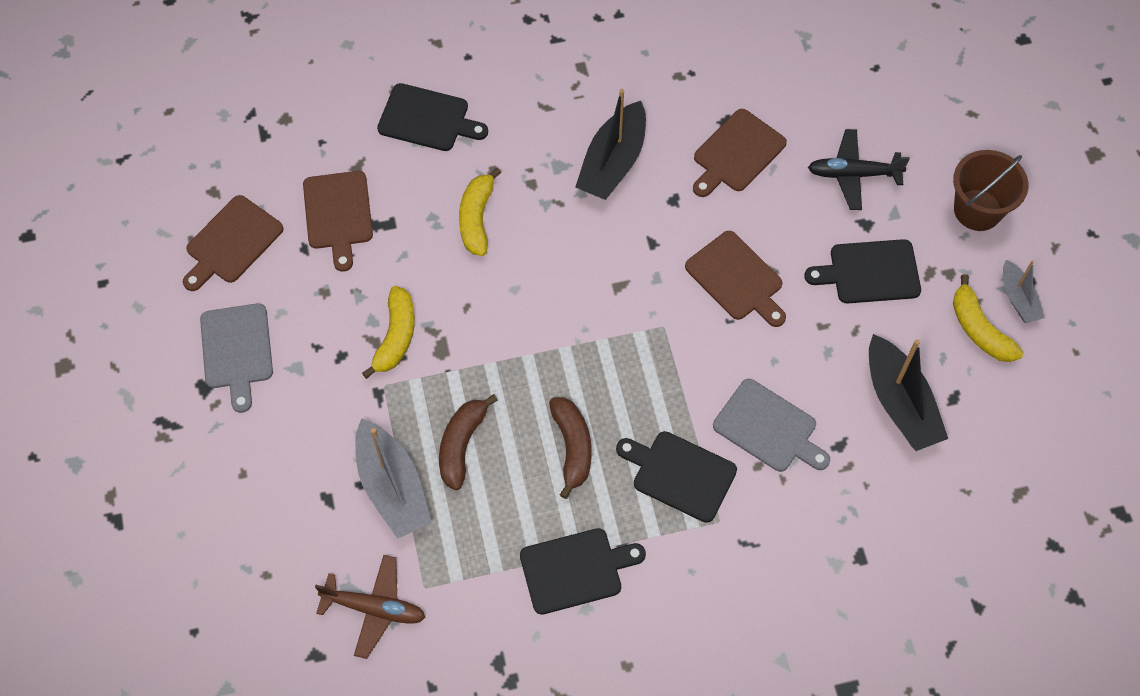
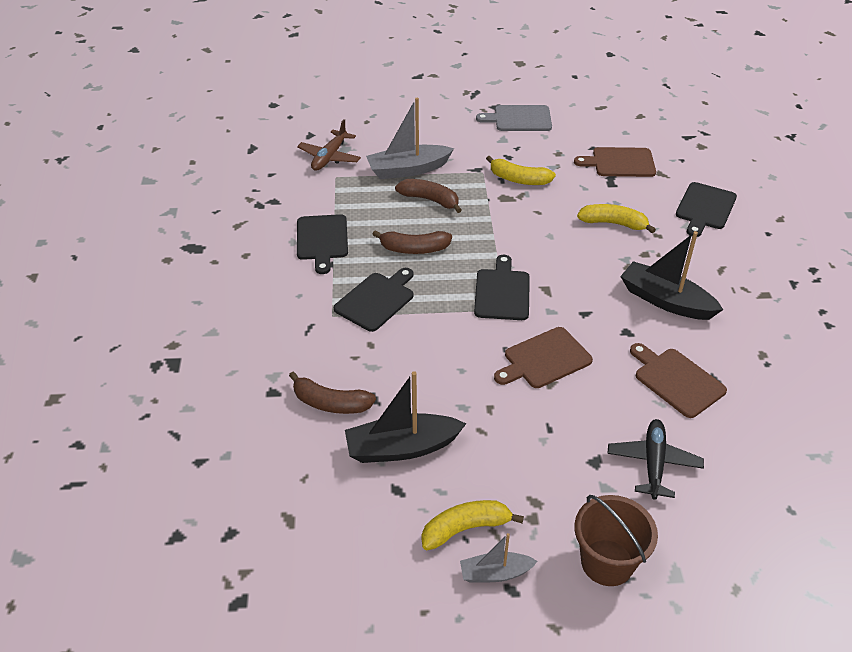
camera: 100 degrees right, 20 degrees down
brown cutting board [183,195,284,291] -> none
grey cutting board [713,379,830,472] -> none
black cutting board [804,239,921,303] -> black cutting board moved to [474,255,530,320]
none -> brown banana [289,372,376,414]

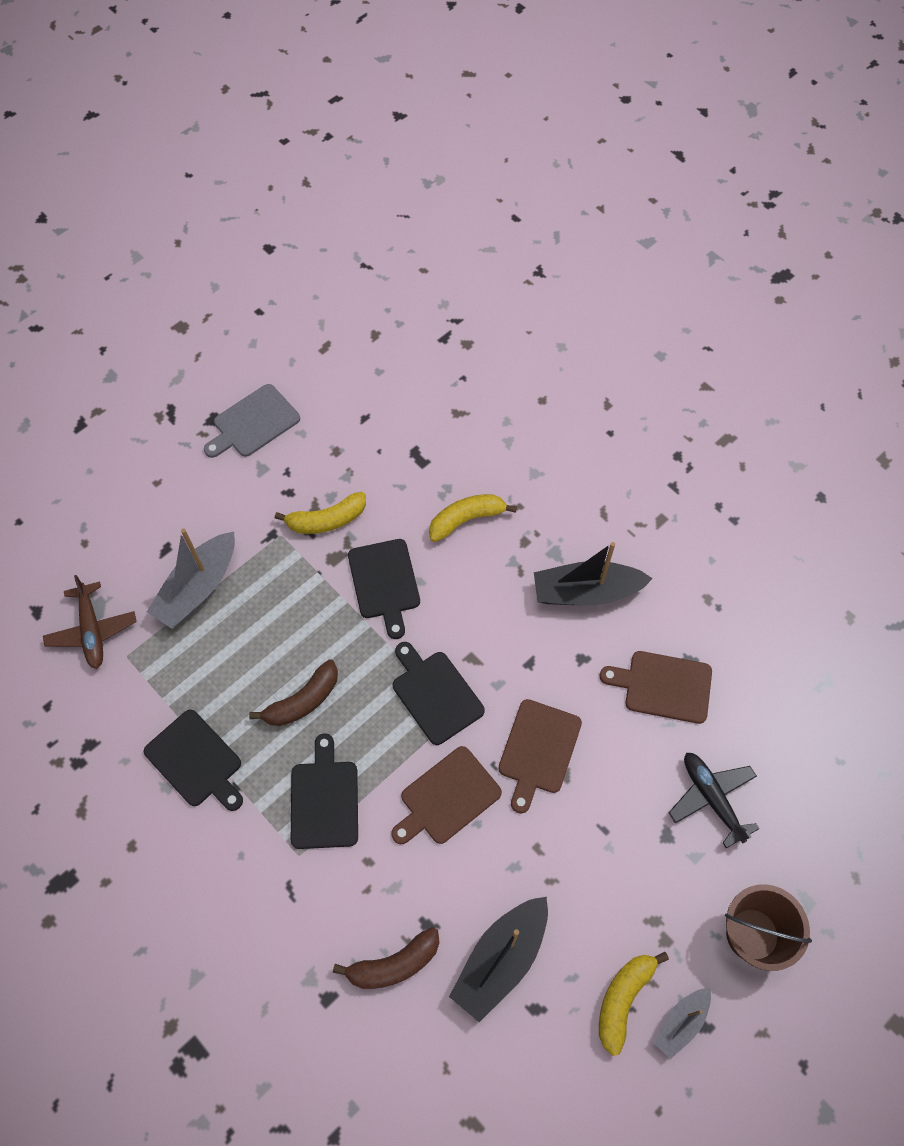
camera: 40 degrees left, 20 degrees up
brown banana [395,179,462,213] -> none
brown cutting board [574,147,656,177] -> brown cutting board moved to [391,746,502,844]
black cutting board [676,182,737,237] -> black cutting board moved to [348,539,420,639]

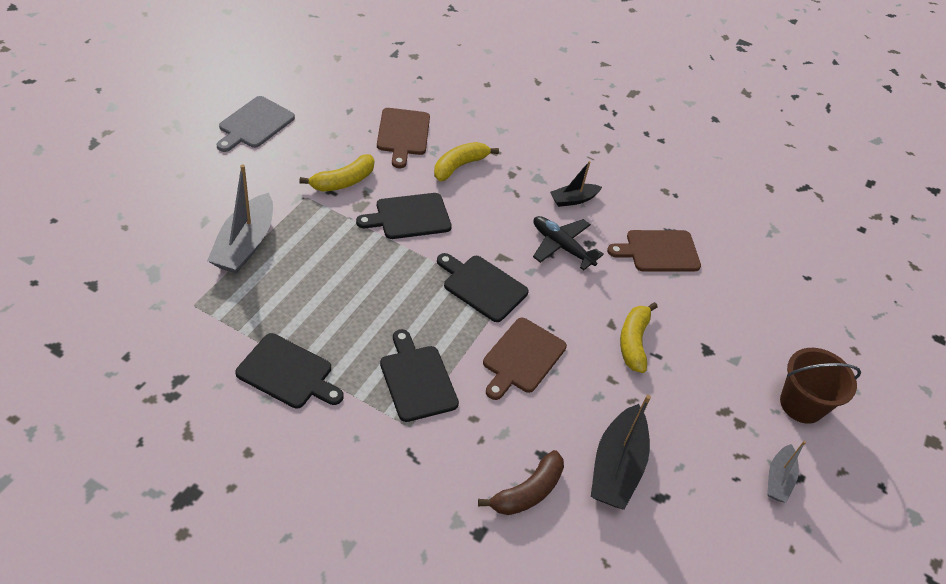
camera: 25 degrees left, 15 degrees down
brown plane [43,575,137,669] -> none
brown banana [249,659,338,726] -> none
black cutting board [348,539,420,639] -> black cutting board turned 105 degrees clockwise [356,193,452,239]
brown cutting board [498,699,582,814] -> brown cutting board moved to [377,108,430,168]
black boat [534,542,653,606] -> black boat [550,161,602,207], size x0.57
yellow banana [599,952,669,1056] -> yellow banana moved to [620,302,658,373]
black plane [669,753,759,848] -> black plane moved to [533,216,604,270]

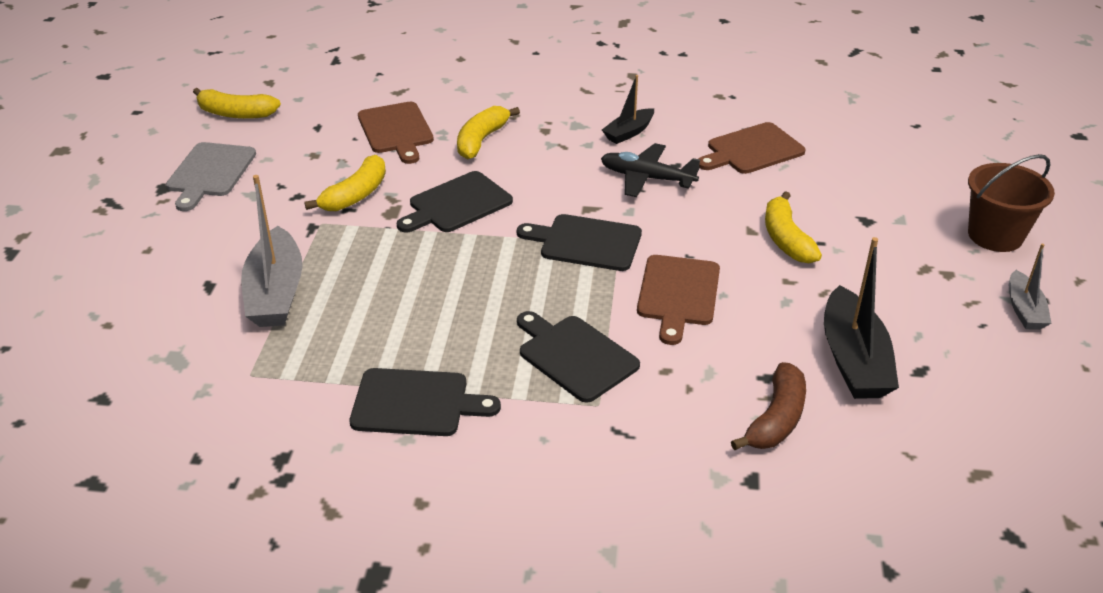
camera: 15 degrees left, 10 degrees down
none -> yellow banana [193,88,281,119]

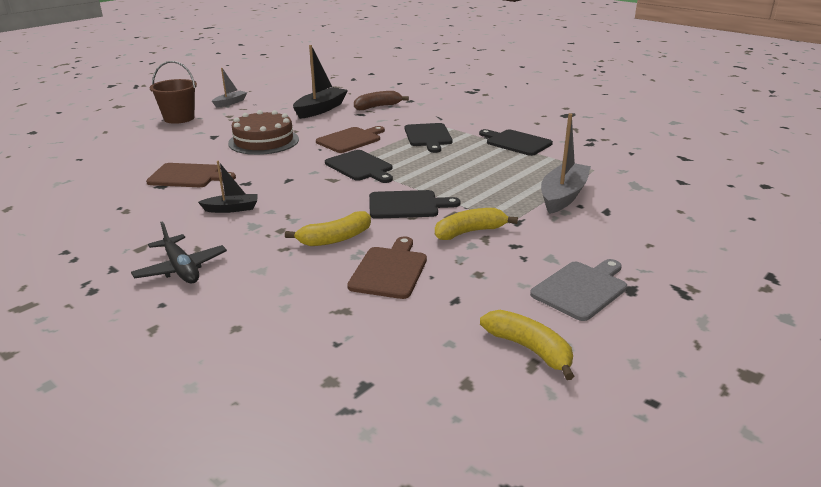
camera: 145 degrees left, 10 degrees down
black plane [601,143,700,197] -> black plane moved to [131,221,227,283]
yellow banana [765,191,822,263] -> brown cake [228,110,299,155]

